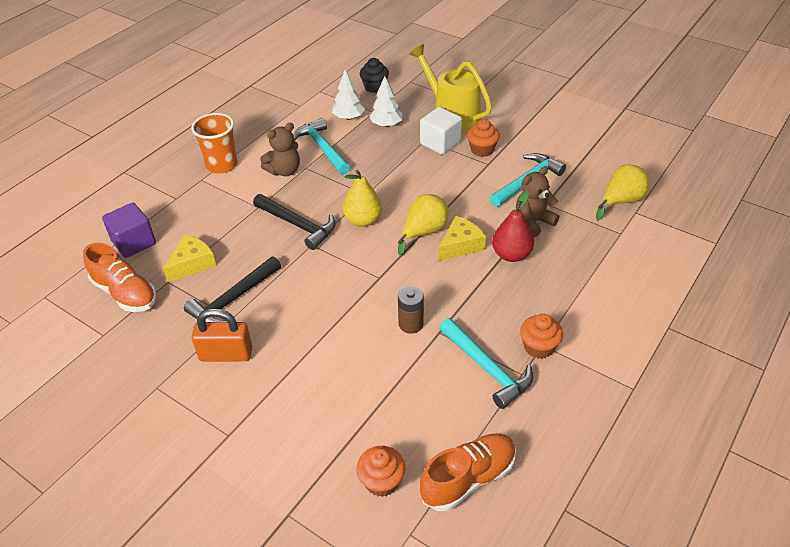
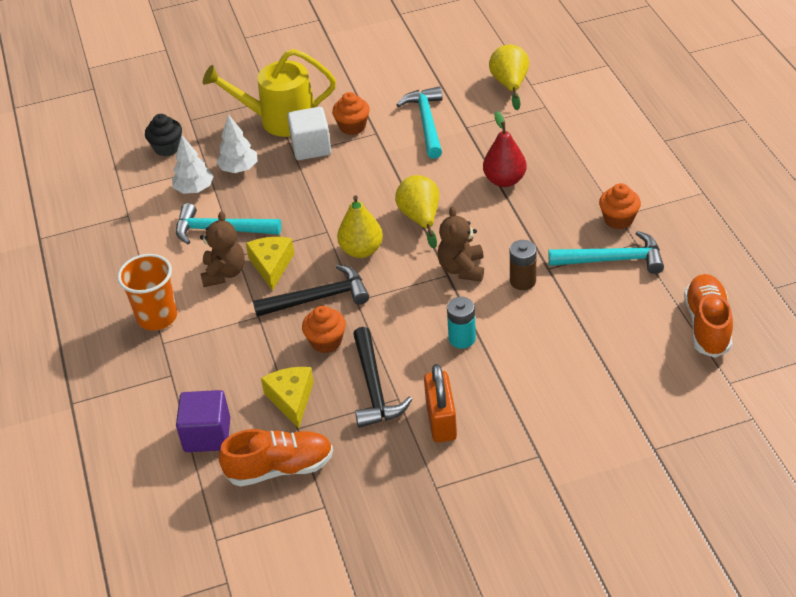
camera: 50 degrees left, 0 degrees up
orange padlock [191,308,252,362] -> orange padlock turned 45 degrees counterclockwise [424,364,457,443]
orange cupcake [357,446,405,497] -> orange cupcake moved to [302,306,346,353]
yellow cheese [438,216,486,261] -> yellow cheese moved to [246,237,294,291]
brown teddy bear [516,166,559,237] -> brown teddy bear moved to [437,206,484,282]
none -> turquoise battery [447,297,476,349]

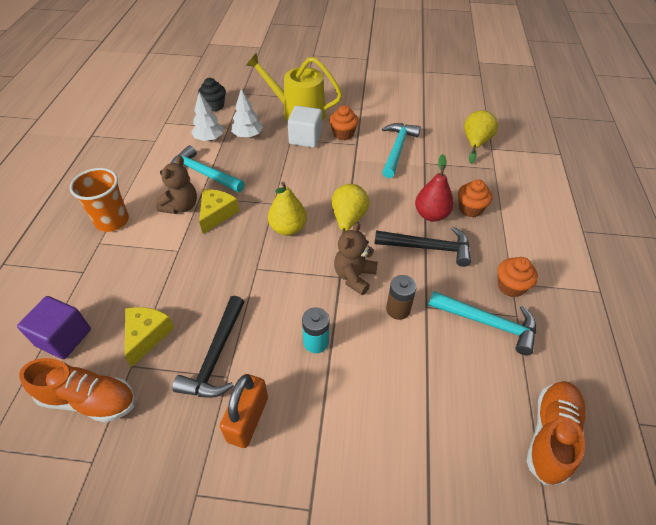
camera: 20 degrees right, 5 degrees up
black hammer [253,264,369,317] -> black hammer moved to [374,227,471,267]
orange cupcake [302,306,346,353] -> orange cupcake moved to [458,179,492,217]

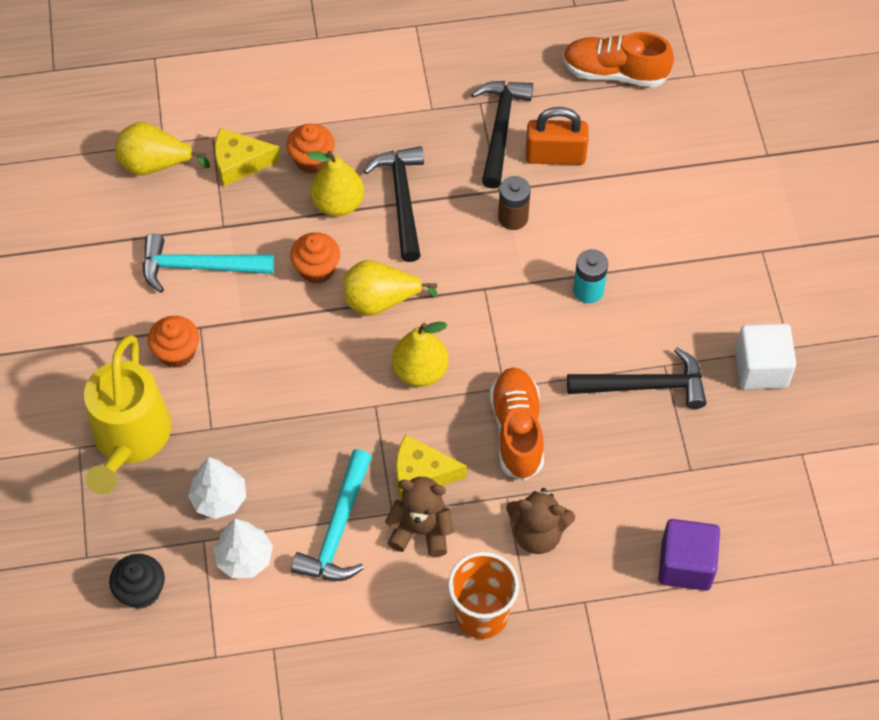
camera: 105 degrees left, 10 degrees up
orange shoe [19,358,135,423] -> orange shoe moved to [490,368,544,481]
yellow cheese [125,307,175,367] -> yellow cheese moved to [215,128,281,186]
orange padlock [220,374,268,448] -> orange padlock moved to [526,107,589,165]
white cube [288,106,322,148] -> white cube moved to [735,324,796,390]
brown teddy bear [334,222,378,295] -> brown teddy bear moved to [506,488,575,554]
red pear [415,154,454,221] -> yellow pear [308,151,364,217]
turquoise hammer [428,291,536,356] -> black hammer [471,81,533,188]
orange cupcake [498,257,538,297] -> orange cupcake moved to [290,232,340,284]

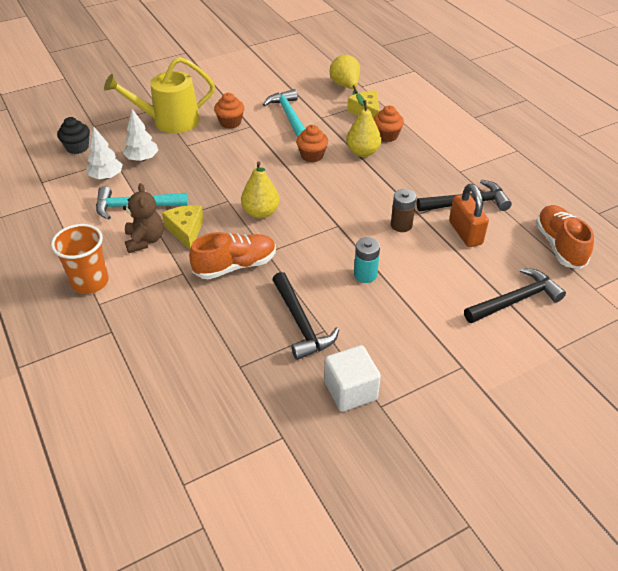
camera: 70 degrees right, 15 degrees down
yellow pear [343,260,438,316] -> none
black hammer [364,146,424,262] -> black hammer moved to [464,268,566,323]
brown teddy bear [506,488,575,554] -> none
purple cube [658,519,720,591] -> none

